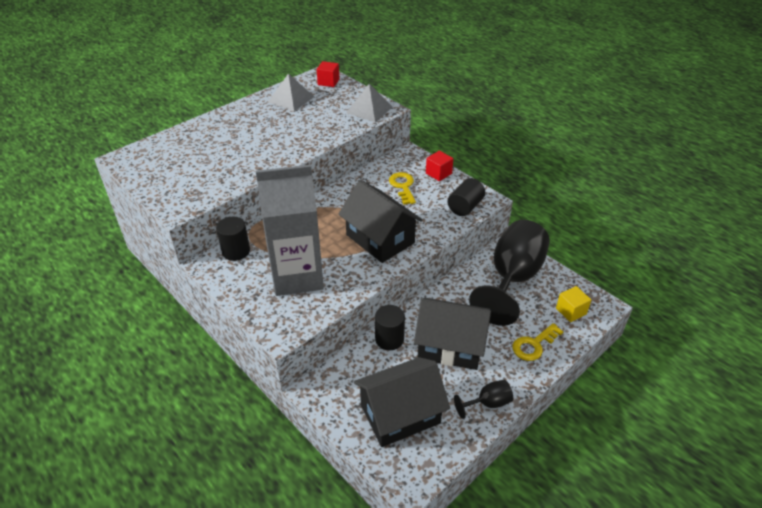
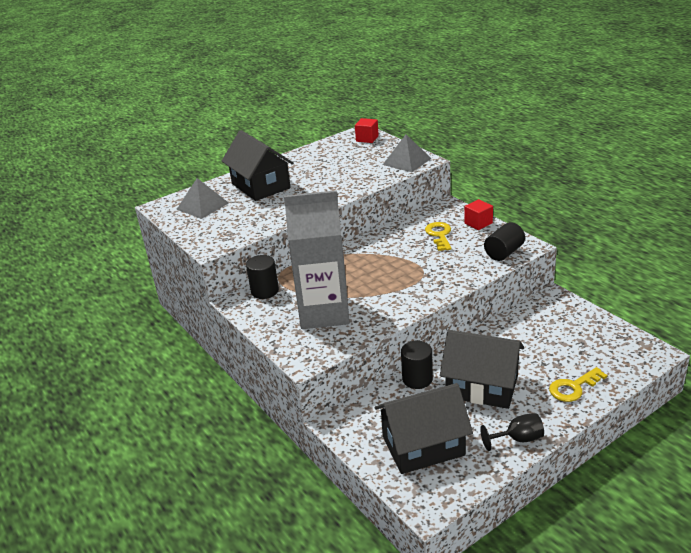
camera: 10 degrees right, 10 degrees down
grey pyramid [268,74,314,111] -> grey pyramid moved to [176,178,229,219]
black house [338,180,423,263] -> black house moved to [222,130,294,201]
black goblet [469,220,550,326] -> none
yellow cube [556,286,591,322] -> none

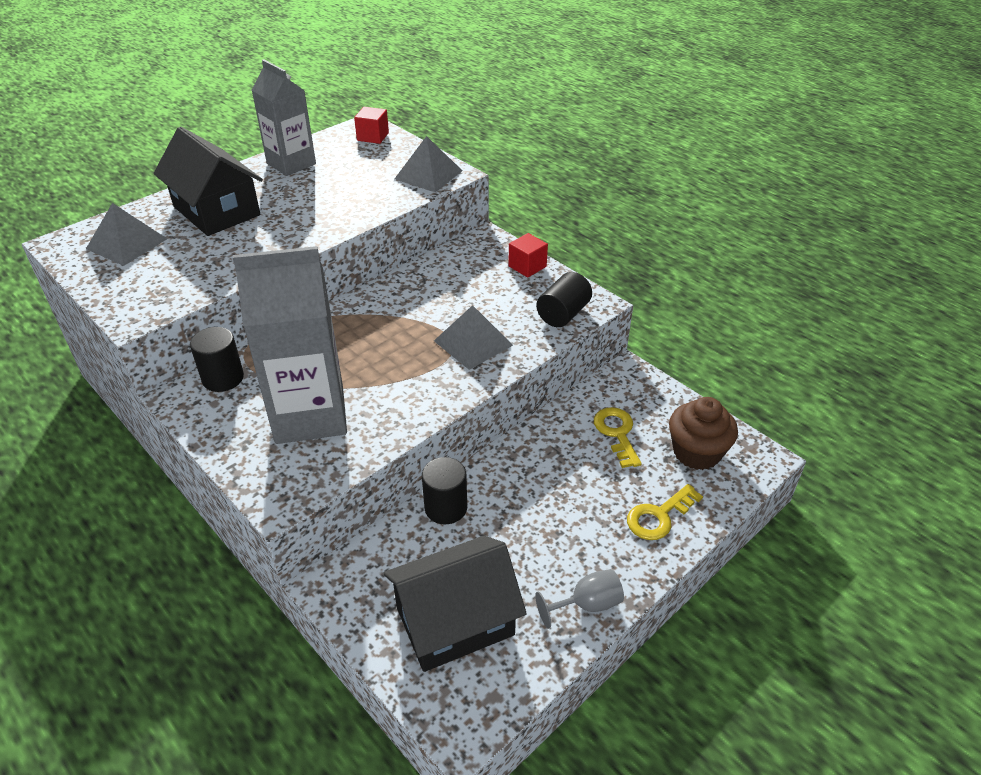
camera: 10 degrees left, 10 degrees up
yellow key [425,222,451,251] -> yellow key moved to [594,407,642,468]
black house [440,330,524,409] -> none
black goblet [480,413,544,451] -> grey goblet [535,569,624,629]
none -> grey carton [252,59,316,176]
none -> grey pyramid [434,305,513,370]
none -> brown cupcake [669,397,738,470]

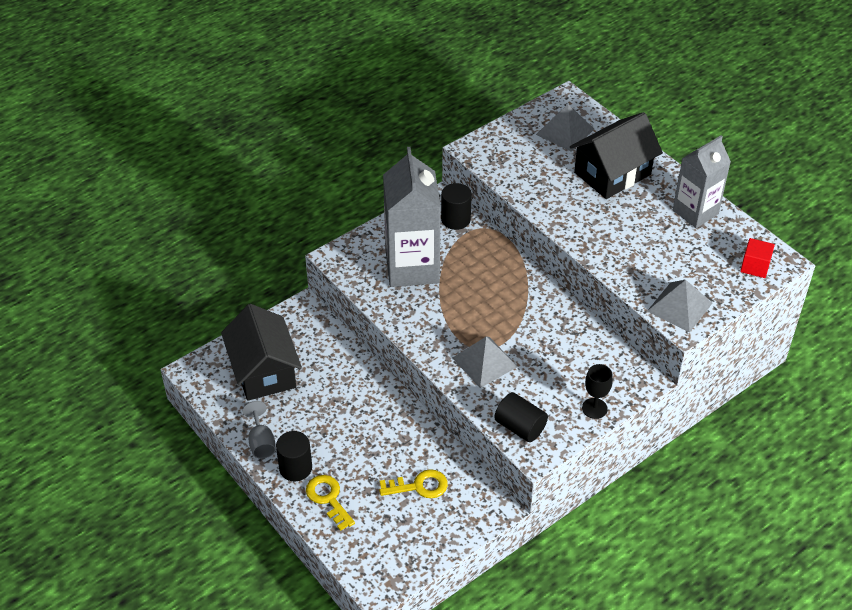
camera: 95 degrees right, 5 degrees up
black cylinder [422,457,467,524] -> black cylinder moved to [276,431,312,481]
red cube [508,233,548,277] -> black goblet [582,364,613,419]
brown cupcake [669,397,738,470] -> none

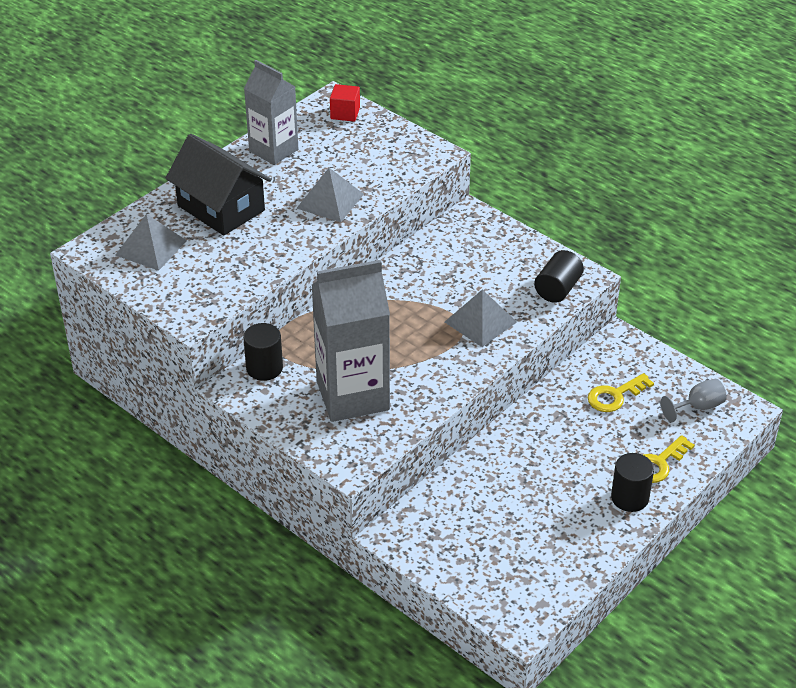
camera: 100 degrees left, 5 degrees down
black house [221,304,302,401] -> none
grey goblet [242,401,276,459] -> grey goblet moved to [661,379,727,422]
yellow key [379,469,448,498] -> yellow key turned 105 degrees counterclockwise [588,373,654,412]
black goblet [582,364,613,419] -> none
grey pyramid [647,280,712,333] -> grey pyramid moved to [296,168,364,222]

